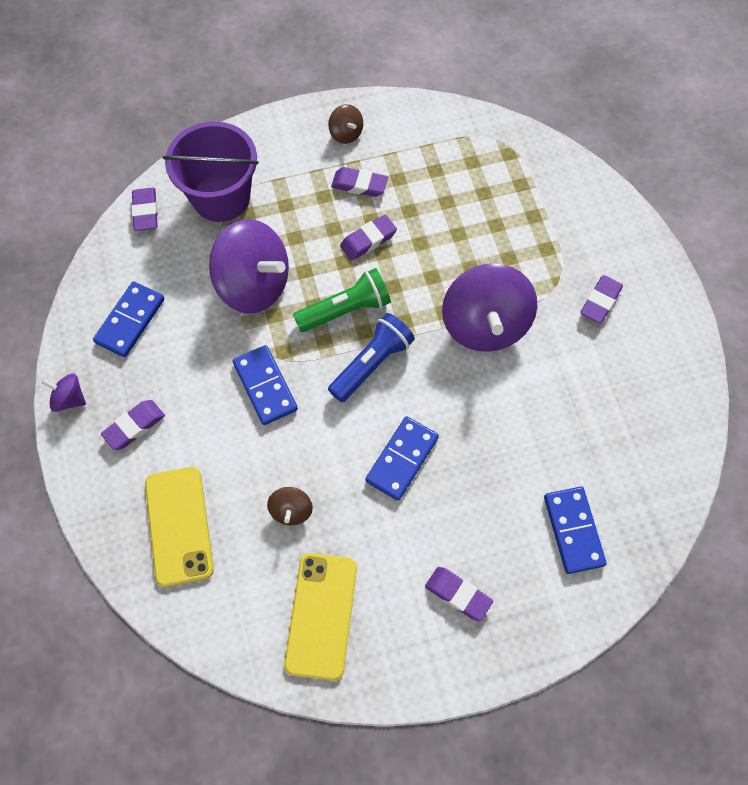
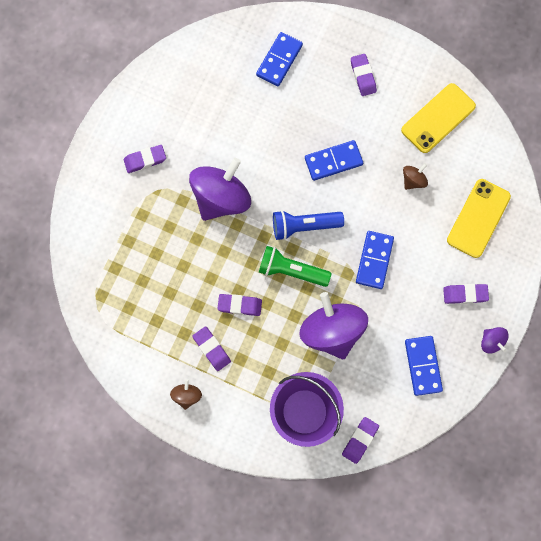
camera: 140 degrees left, 10 degrees up
blue domino [93,281,164,357] -> blue domino turned 75 degrees counterclockwise [405,336,443,396]

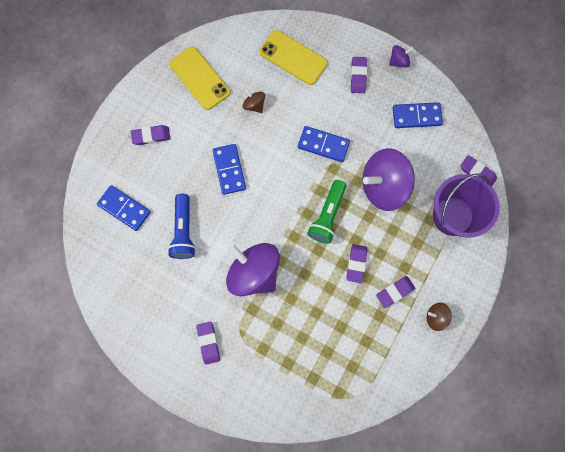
camera: 85 degrees left, 0 degrees up
blue flashlight [273,210,344,240] -> blue flashlight moved to [168,194,196,259]

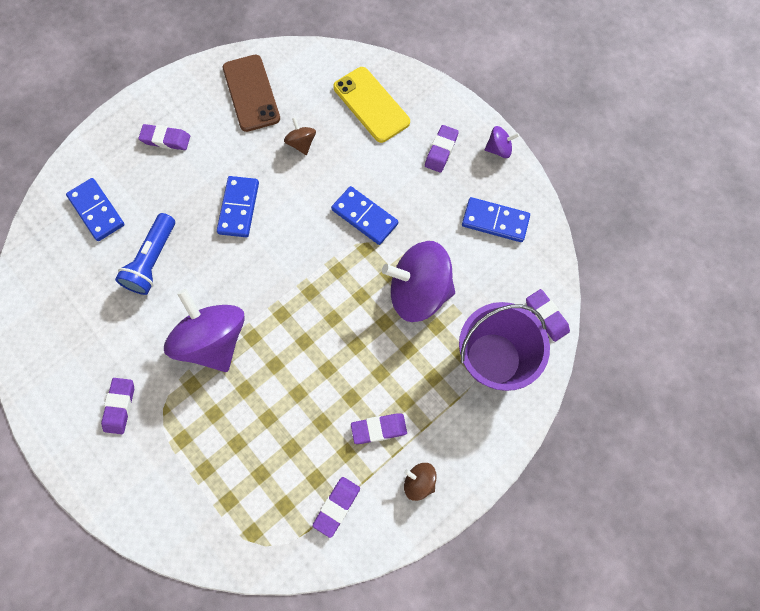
camera: 20 degrees right, 5 degrees down
yellow phone [169,47,230,110] -> brown phone [223,55,280,132]
green flashlight [307,180,346,244] -> none
purple eraser [347,244,367,283] -> purple eraser moved to [312,477,360,538]

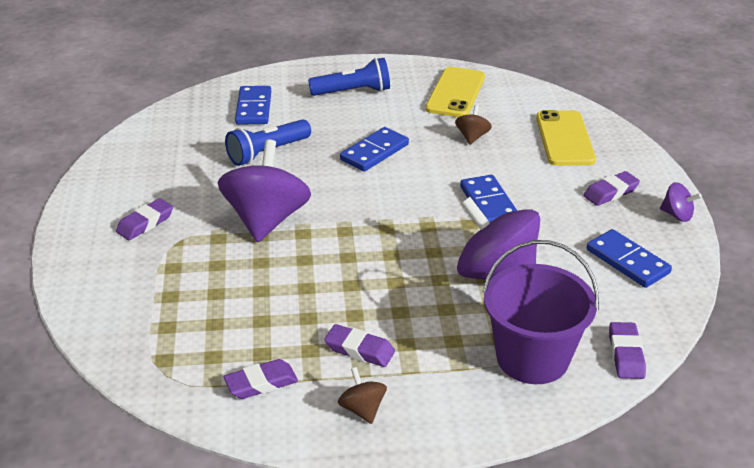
camera: 35 degrees right, 35 degrees down
purple eraser [139,124,190,150] -> blue flashlight [308,58,390,96]
brown phone [223,55,280,132] -> yellow phone [425,67,485,117]

